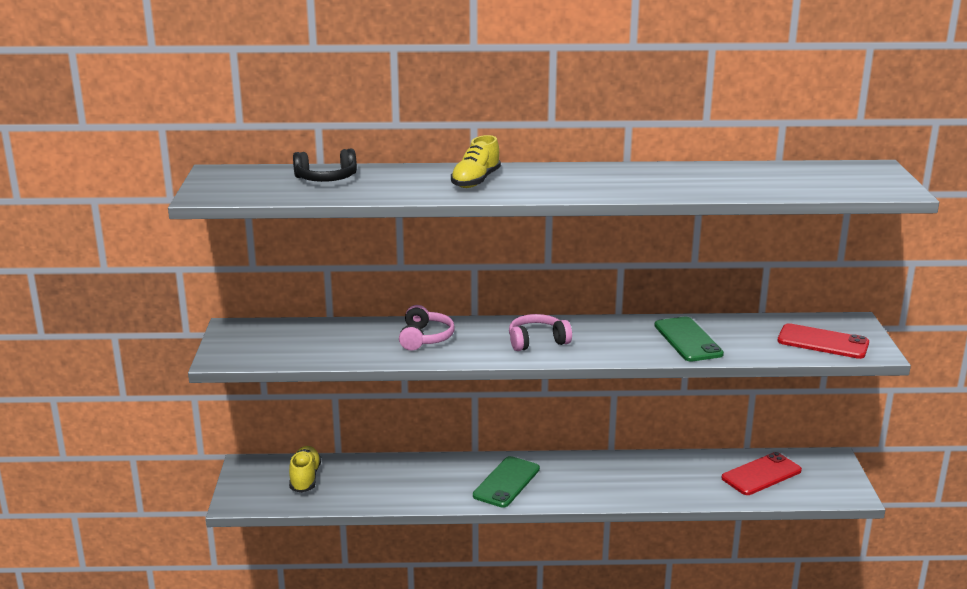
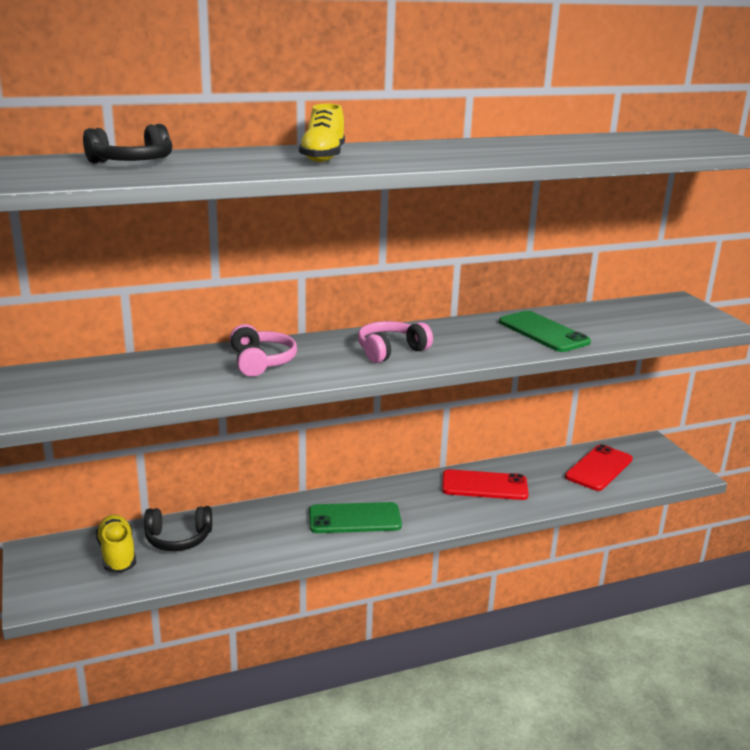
camera: 20 degrees left, 0 degrees up
green phone [473,456,540,508] -> green phone turned 75 degrees clockwise [309,502,402,533]
red phone [777,323,869,359] -> red phone moved to [442,469,529,500]
none -> black headphones [144,506,212,551]

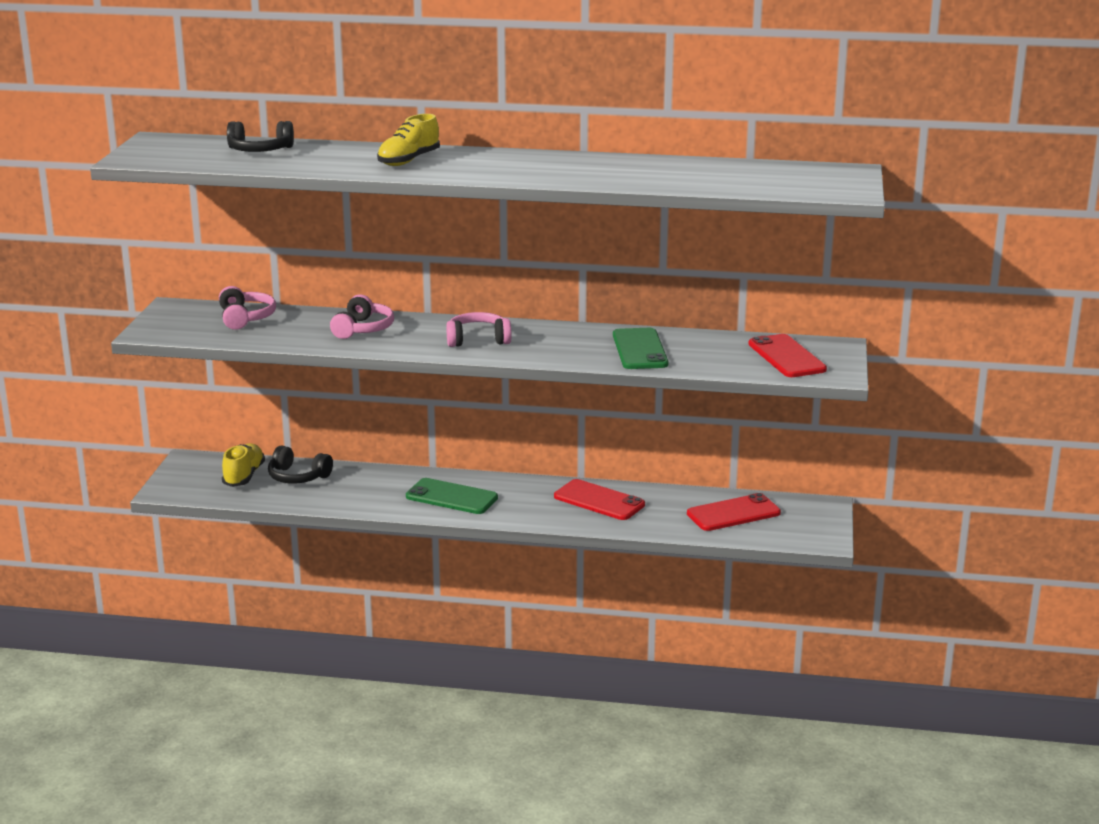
camera: 30 degrees right, 0 degrees up
none -> pink headphones [219,286,276,330]
none -> red phone [748,334,827,377]

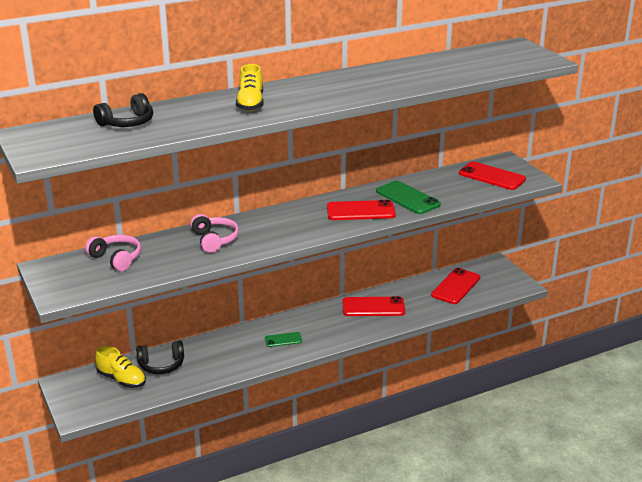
camera: 35 degrees left, 5 degrees up
yellow shoe [222,443,265,487] -> yellow shoe turned 150 degrees clockwise [95,346,146,388]
green phone [406,478,498,514] -> green phone [265,332,302,347], size x0.56
pink headphones [446,312,511,347] -> none
none -> red phone [327,200,396,220]

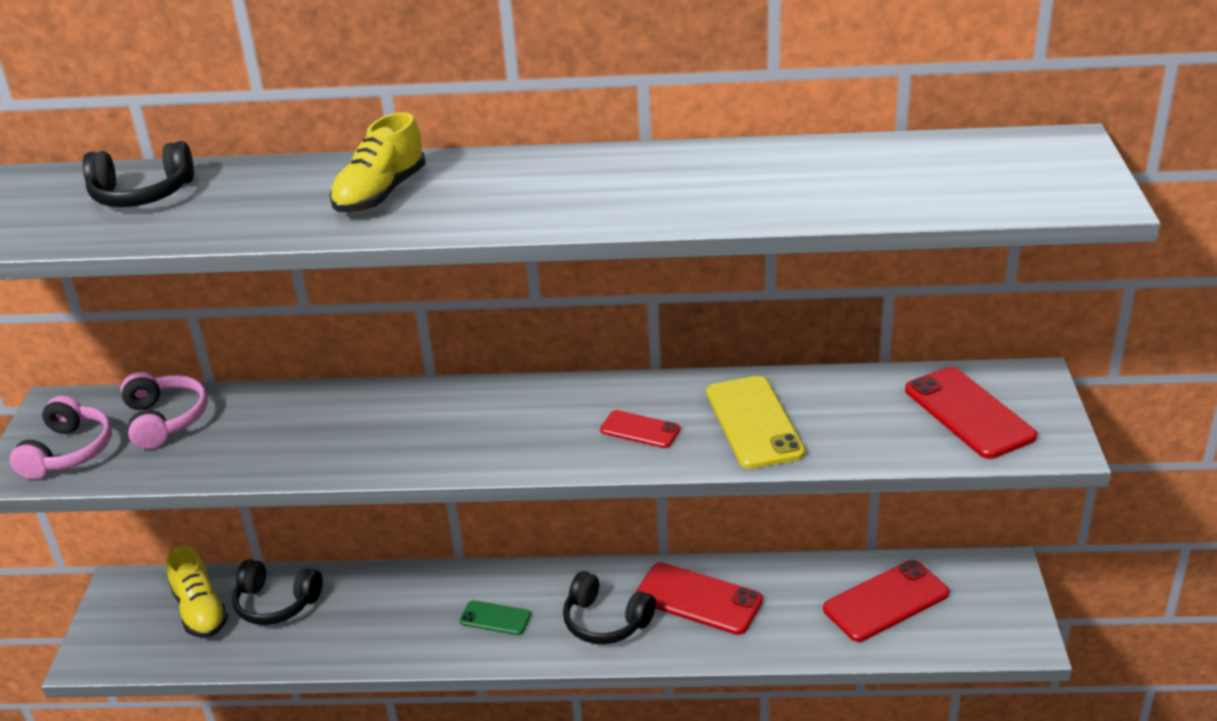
camera: 30 degrees right, 5 degrees up
pink headphones [190,214,239,253] -> pink headphones moved to [9,396,112,480]
red phone [327,200,396,220] -> red phone [600,410,680,448], size x0.56
green phone [376,181,441,214] -> yellow phone [706,376,805,469]
none -> black headphones [563,571,656,644]

